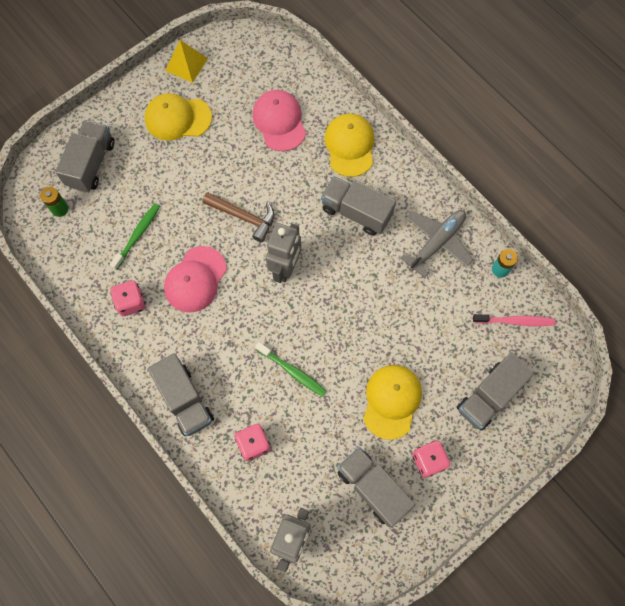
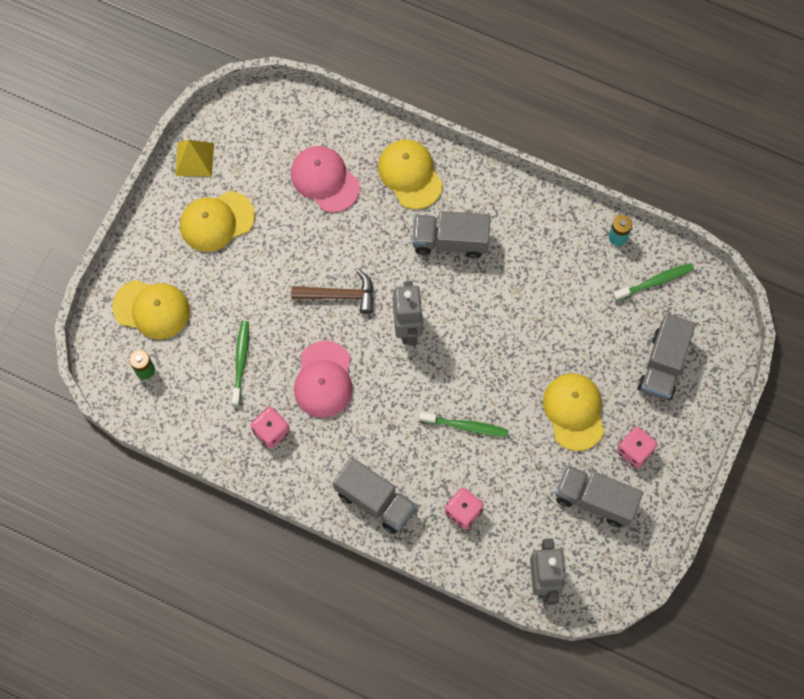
camera: 25 degrees left, 0 degrees up
grey truck [55,120,115,192] -> yellow cap [112,280,190,339]
grey plane [400,210,473,278] -> none
pink toothbrush [473,314,556,326] -> green toothbrush [613,263,694,301]

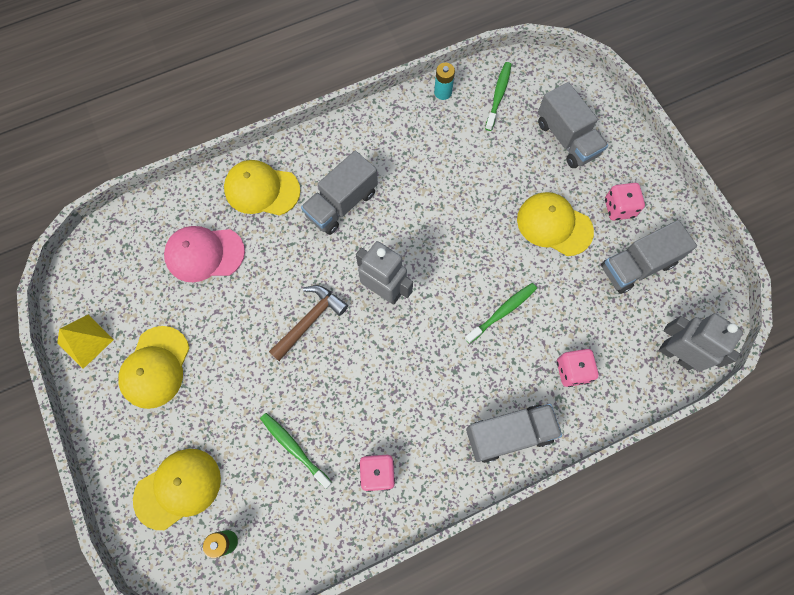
camera: 50 degrees left, 0 degrees up
pink cap [294,341,352,418] -> none

